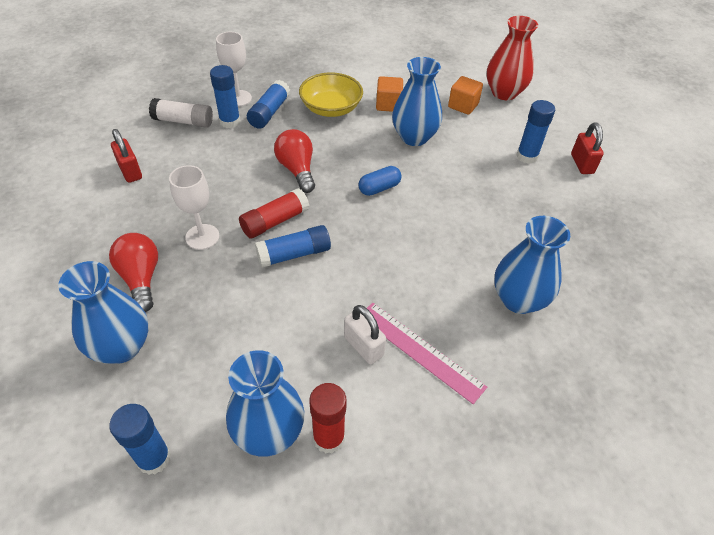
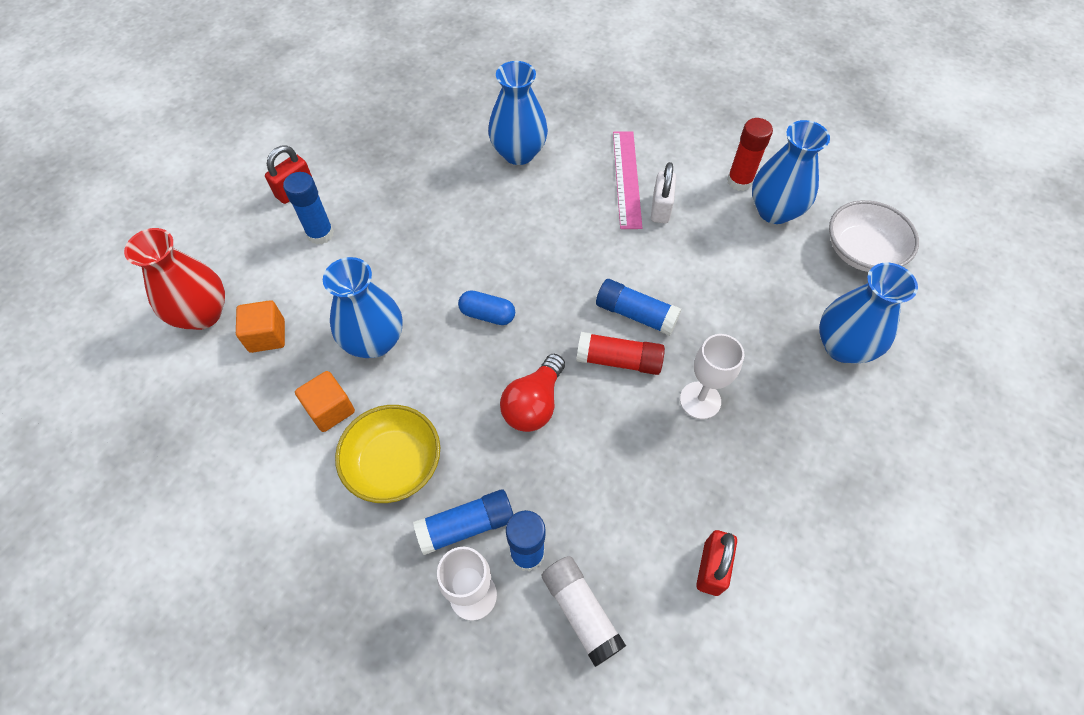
camera: 130 degrees left, 10 degrees up
red light bulb [109,233,158,312] -> none
blue glue stick [109,404,171,475] -> white bowl [829,200,919,272]

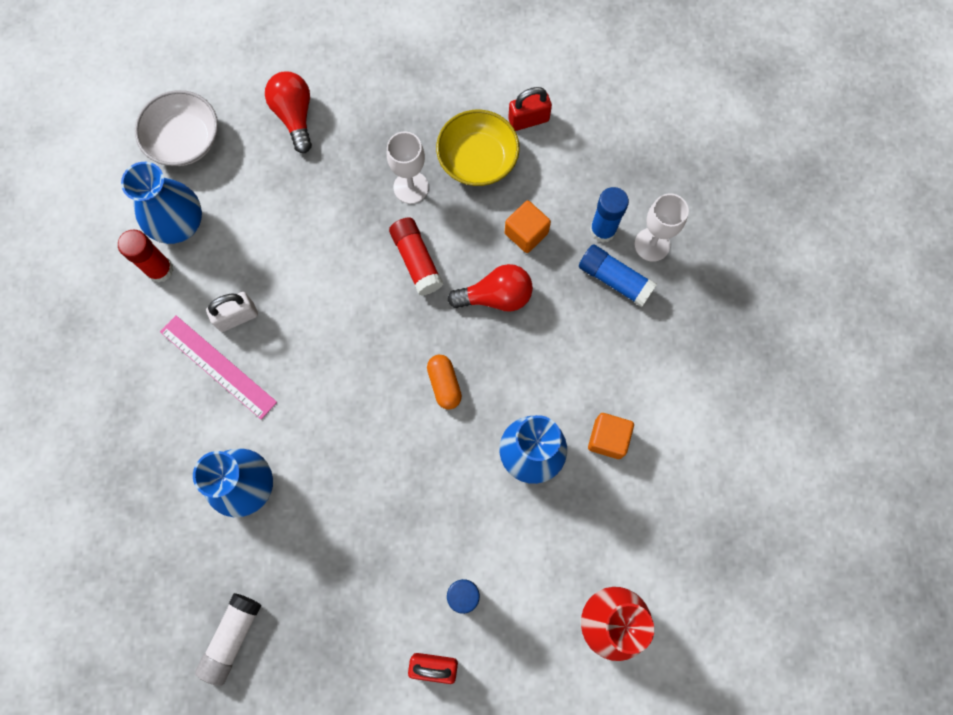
camera: 125 degrees left, 15 degrees up
orange cube [236,300,285,353] -> orange cube moved to [505,201,551,253]
yellow bowl [335,405,440,503] -> yellow bowl moved to [436,110,520,186]
blue capsule [458,290,515,325] -> orange capsule [427,355,462,410]
white glue stick [542,556,626,667] -> white glue stick moved to [195,593,261,686]
blue glue stick [596,279,681,336] -> none
pink ruler [613,131,642,229] -> pink ruler turned 75 degrees clockwise [160,315,277,420]
blue vase [819,262,918,364] -> red light bulb [265,72,312,153]

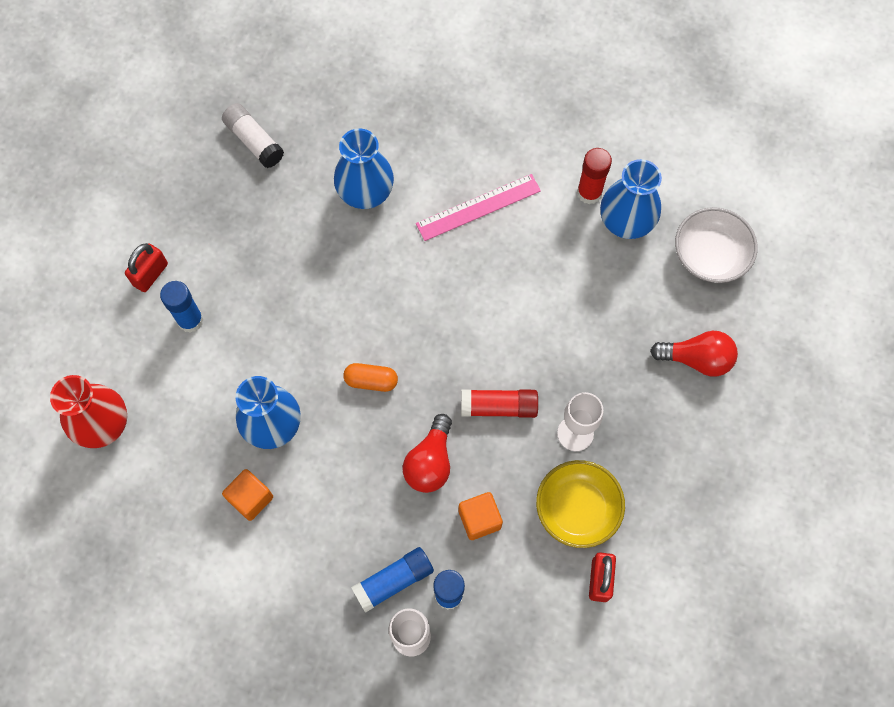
camera: 115 degrees right, 5 degrees down
white padlock [206,292,258,332] -> none

